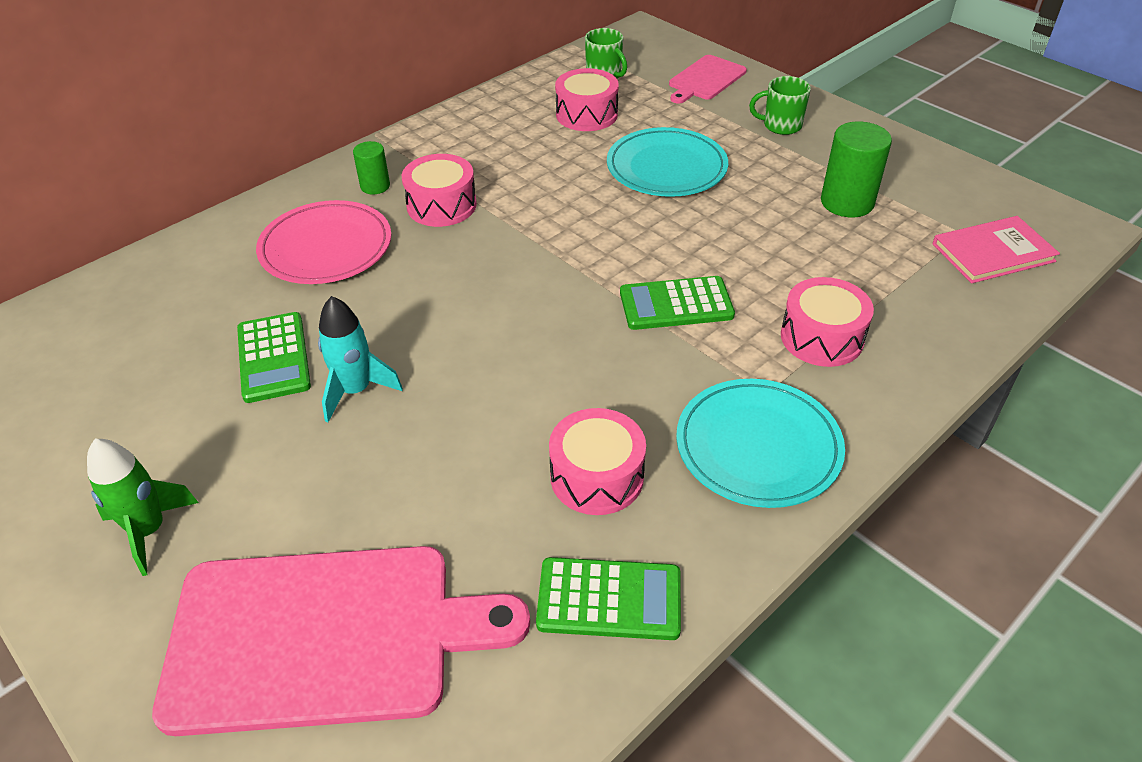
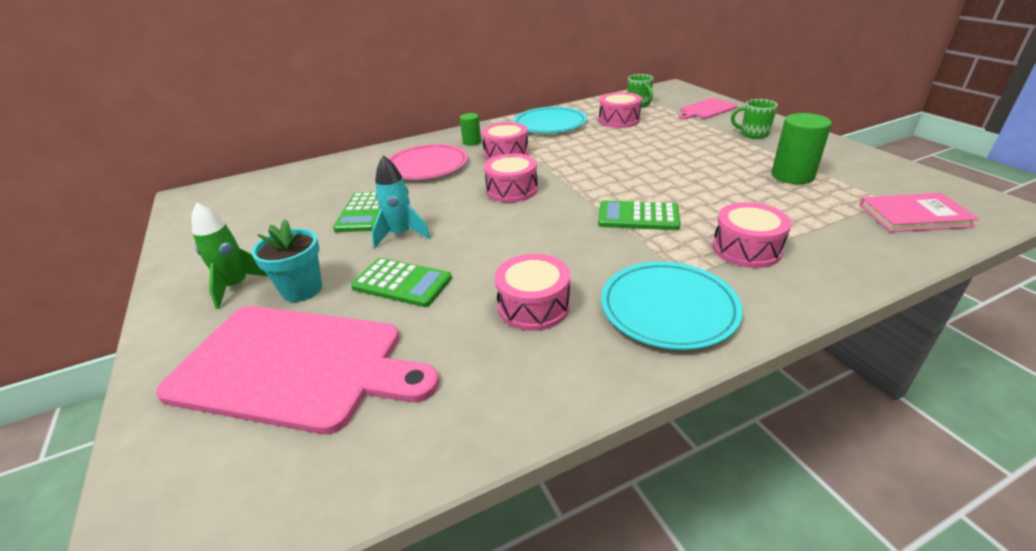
camera: 20 degrees right, 10 degrees down
green calculator [536,557,681,640] -> green calculator moved to [351,258,452,307]
turquoise plate [607,127,728,197] -> turquoise plate moved to [514,107,587,133]
none -> turquoise flower pot [252,219,322,302]
none -> pink drum [484,154,538,203]

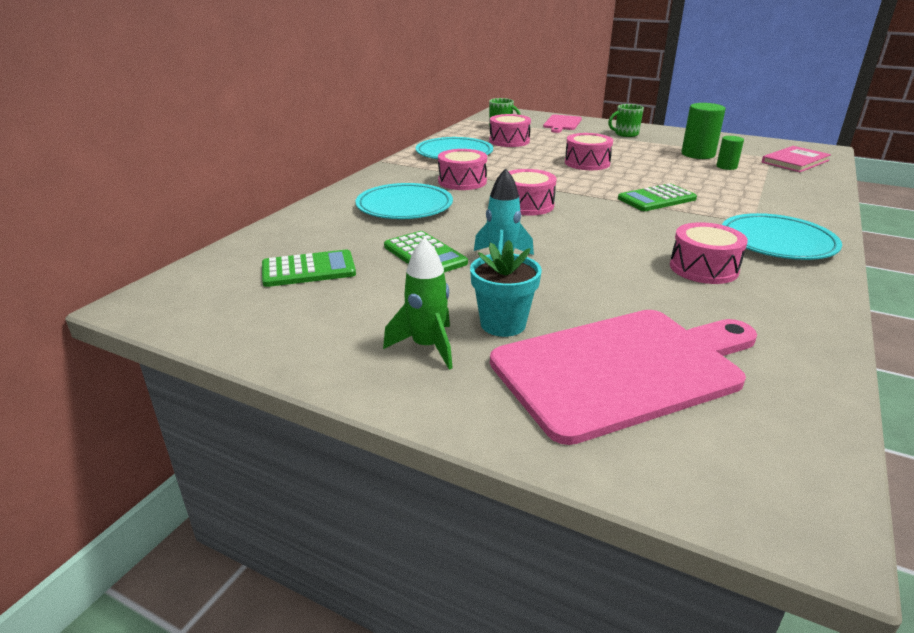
camera: 40 degrees left, 5 degrees down
green calculator [351,258,452,307] -> green calculator moved to [262,250,356,287]
pink plate [388,144,468,180] -> turquoise plate [355,183,453,219]
green cylinder [460,113,481,146] -> green cylinder moved to [716,136,744,170]
pink drum [713,202,791,268] -> pink drum moved to [565,133,613,170]

